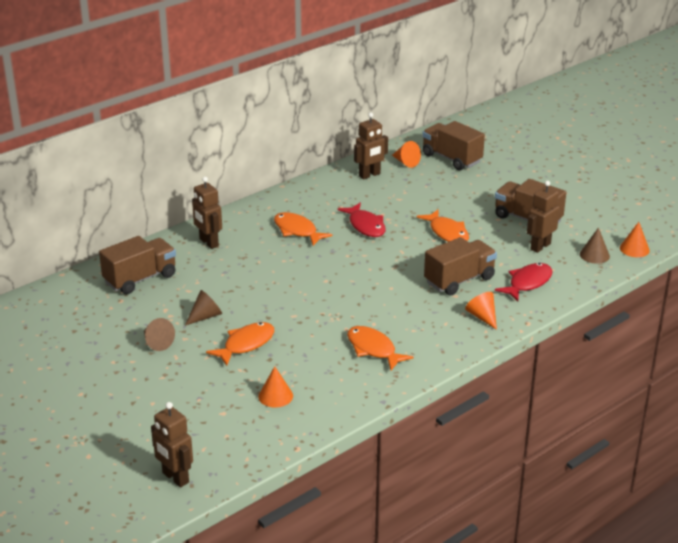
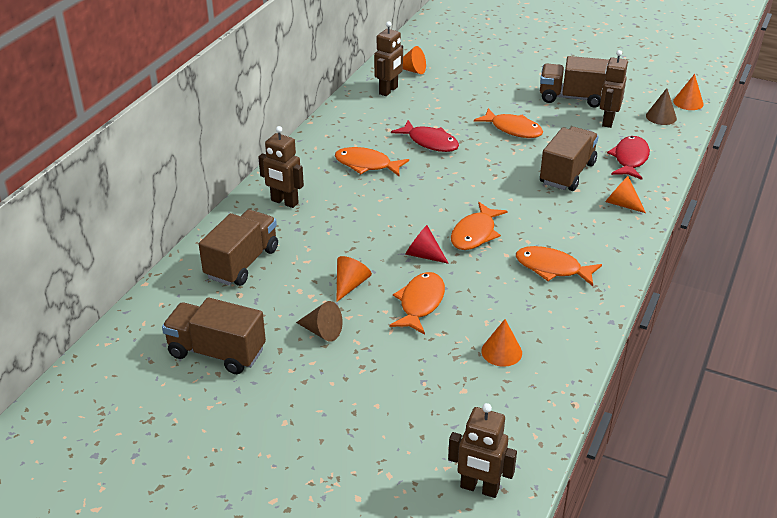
camera: 25 degrees left, 5 degrees up
brown cone [185,290,222,326] -> orange cone [336,256,372,302]
brown truck [422,121,485,170] -> brown truck moved to [162,297,266,374]
none -> red cone [405,225,449,264]
none -> orange fish [451,202,508,250]

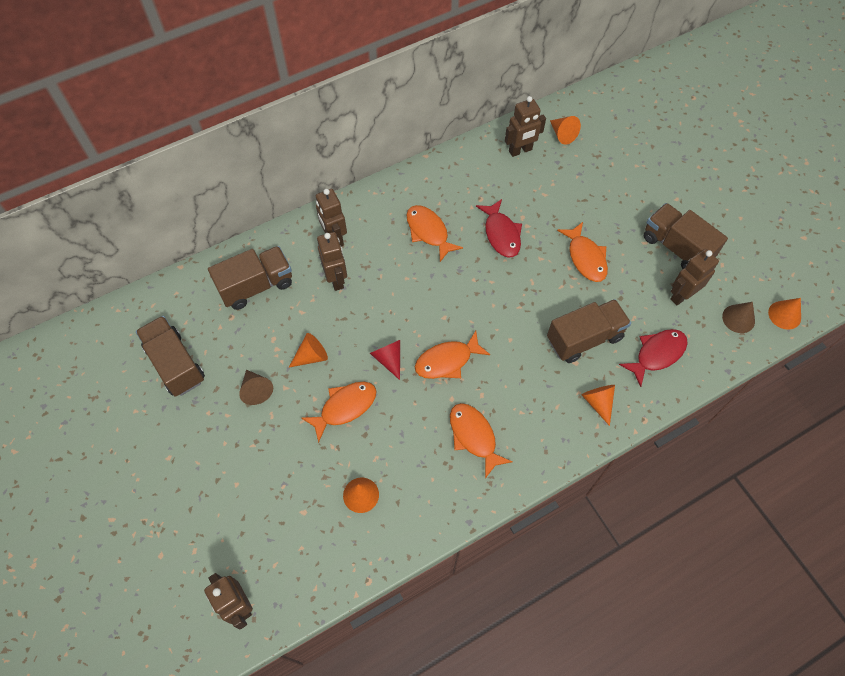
camera: 35 degrees right, 25 degrees up
none -> brown robot [317,232,347,291]

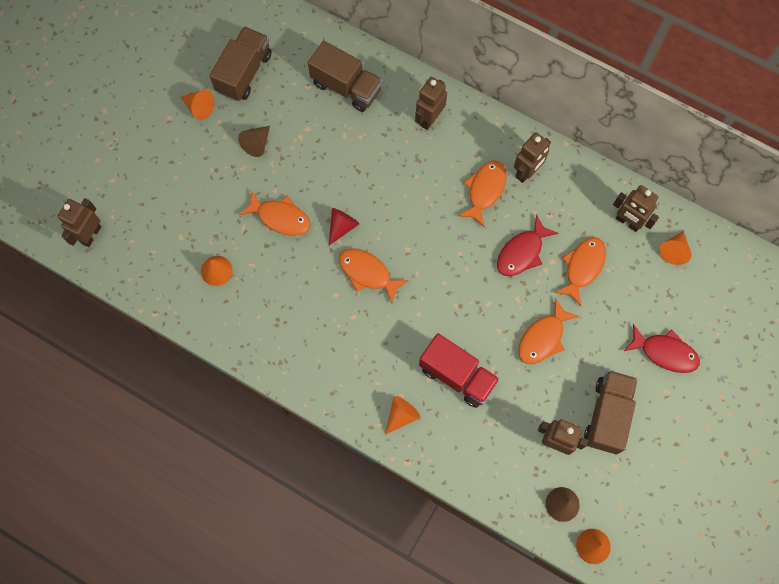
camera: 60 degrees right, 10 degrees up
orange cone [289,333,328,367] -> orange cone moved to [181,90,215,120]
brown robot [317,232,347,291] -> brown robot moved to [514,132,551,183]
orange fish [450,403,512,479] -> orange fish moved to [554,237,606,306]
brown truck [547,299,631,363] -> red truck [419,333,500,408]
red fish [619,329,688,387] -> red fish moved to [624,324,700,373]

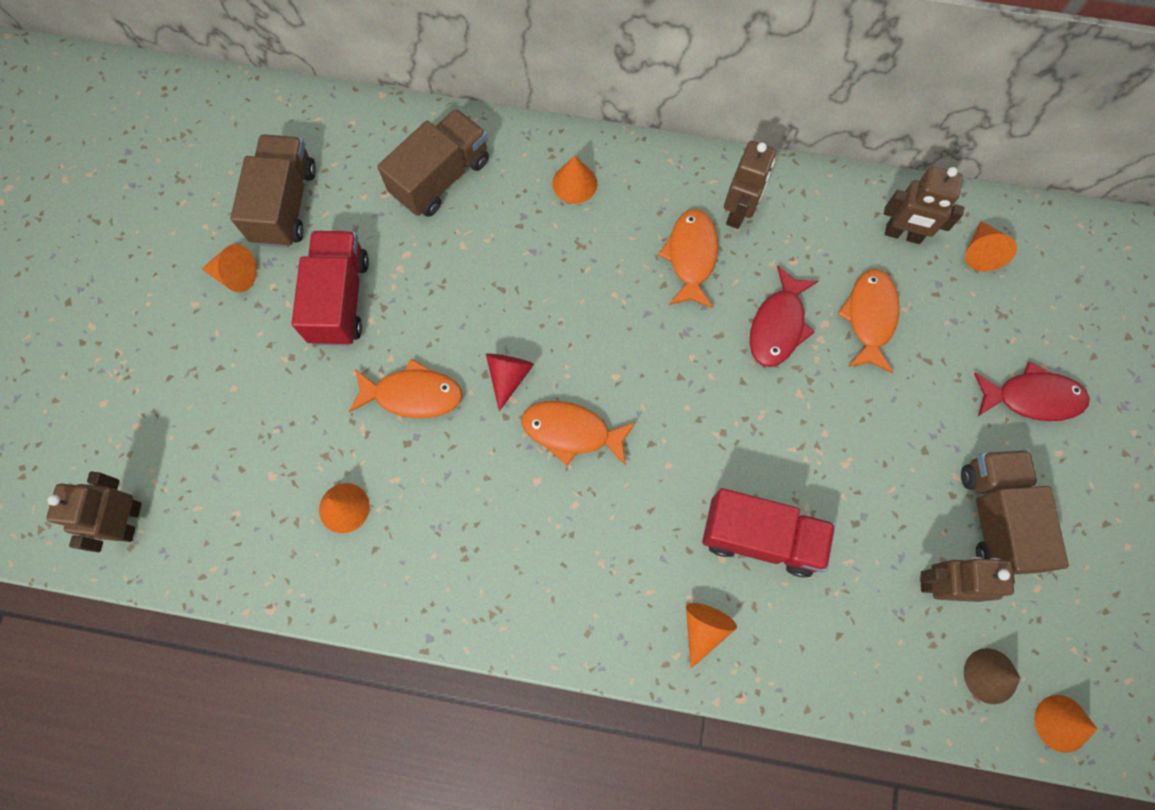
camera: 20 degrees left, 0 degrees up
brown cone [238,126,270,157] -> red truck [291,231,369,346]
brown truck [308,41,383,112] -> brown truck turned 60 degrees counterclockwise [377,109,489,217]
brown robot [415,77,447,130] -> orange cone [552,156,597,204]
orange fish [518,298,579,364] -> none

